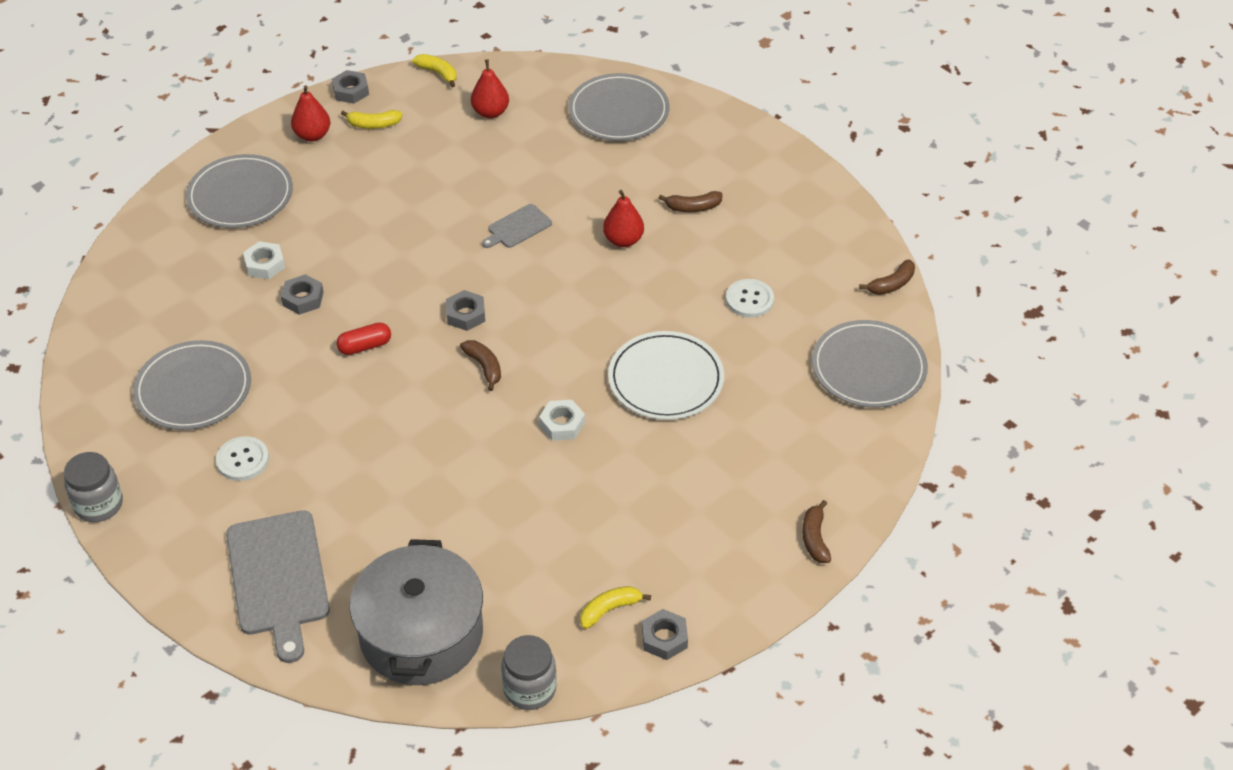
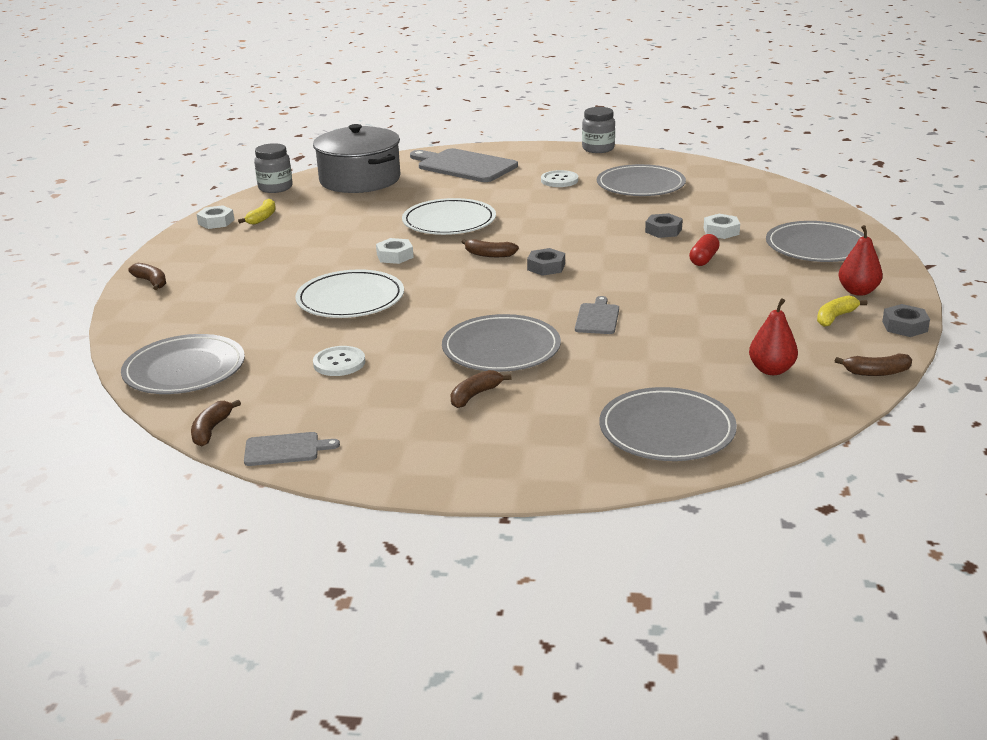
camera: 140 degrees right, 20 degrees down
red capsule [336,322,391,355] -> red capsule moved to [689,234,720,266]
yellow banana [412,54,457,87] -> brown banana [835,353,912,376]
red pear [603,190,644,247] -> grey plate [442,314,561,372]
grey nut [642,609,688,660] -> white nut [196,205,234,229]
none -> grey cutting board [244,432,340,466]
none -> white plate [402,198,496,235]

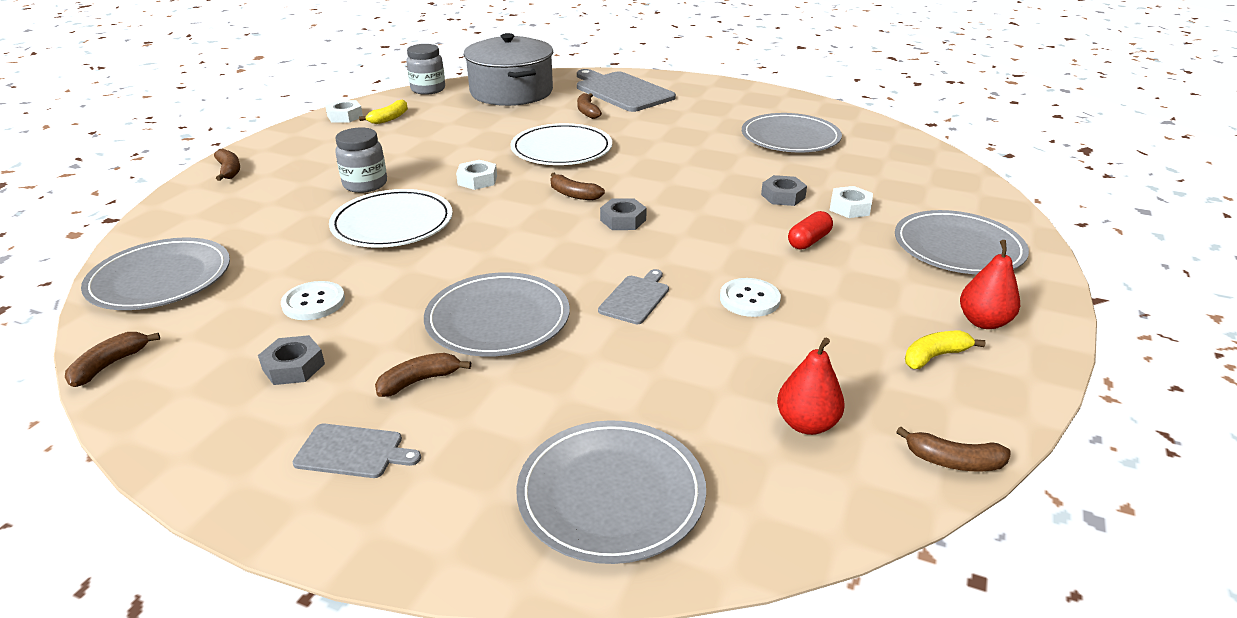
camera: 15 degrees right, 5 degrees up
grey cutting board [244,432,340,466] -> grey cutting board moved to [292,424,421,478]
white button [541,170,578,187] -> white button moved to [720,278,781,317]
grey jar [582,107,615,153] -> grey jar moved to [335,128,387,193]
grey nut [882,304,930,337] -> grey nut moved to [258,335,325,385]
none -> brown banana [577,93,602,119]

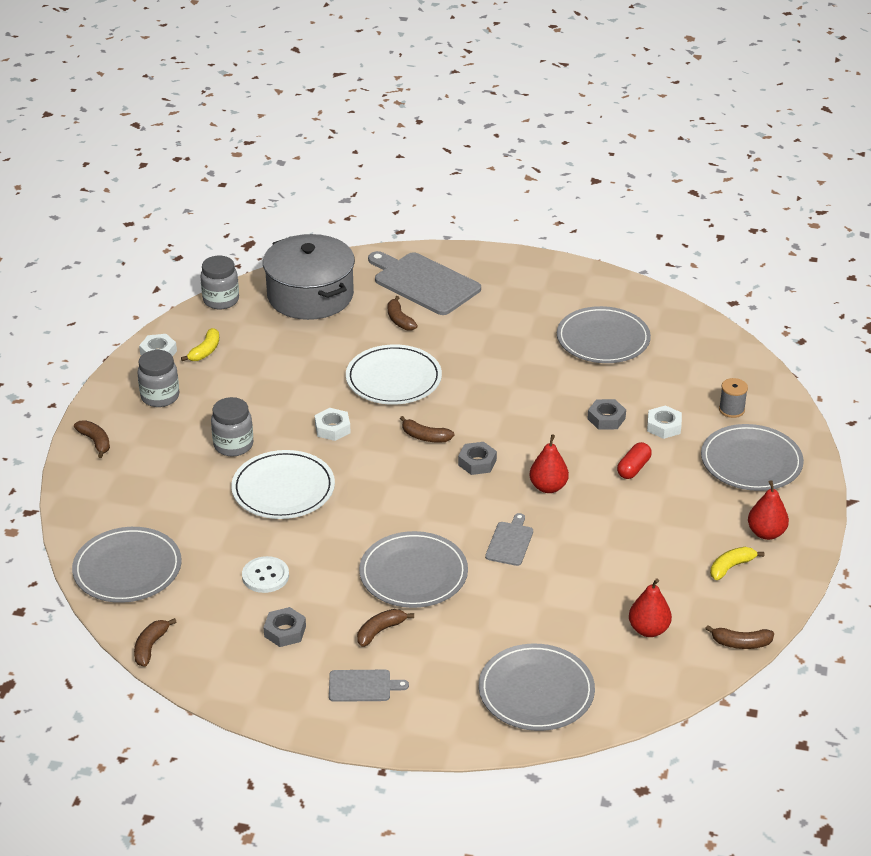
camera: 10 degrees left, 5 degrees up
white button [720,278,781,317] -> none
none -> grey jar [137,350,179,407]
none -> red pear [530,435,569,493]
none -> grey spool [719,378,748,418]

